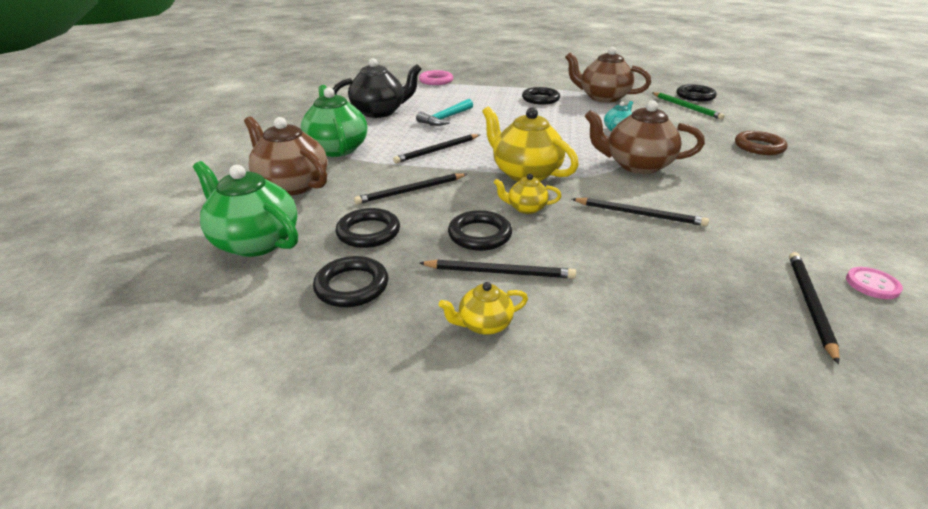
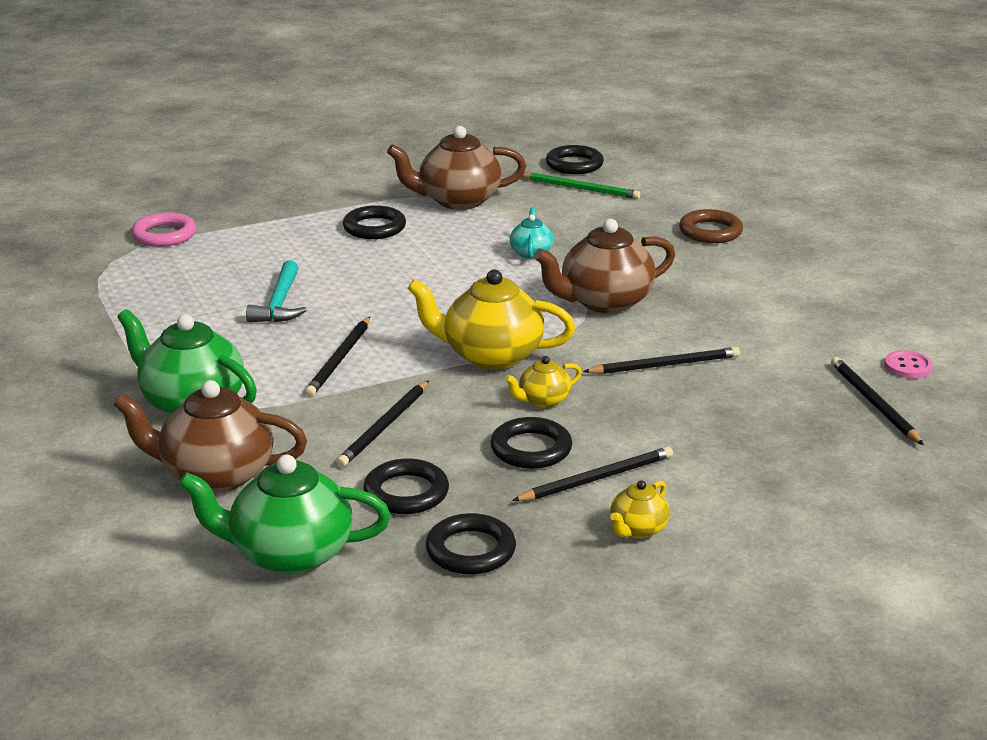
camera: 35 degrees left, 5 degrees down
black teapot [332,58,422,118] -> none

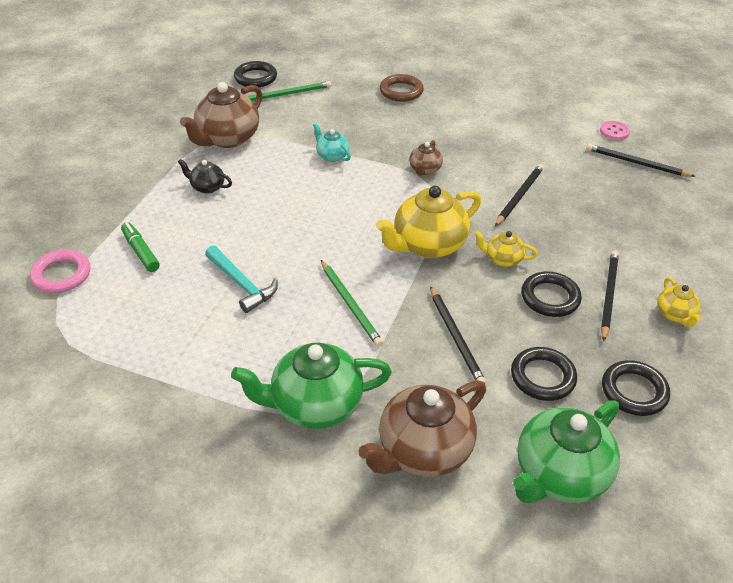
camera: 45 degrees left, 15 degrees up
black pencil [305,317,370,397] -> green pencil [321,260,383,347]
black ring [343,205,406,239] -> black teapot [178,159,232,194]
yellow teapot [504,356,582,408] -> yellow teapot turned 90 degrees clockwise [474,231,538,267]
brown teapot [534,219,675,313] -> brown teapot [409,140,443,176], size x0.50
none -> green marker [121,222,160,272]

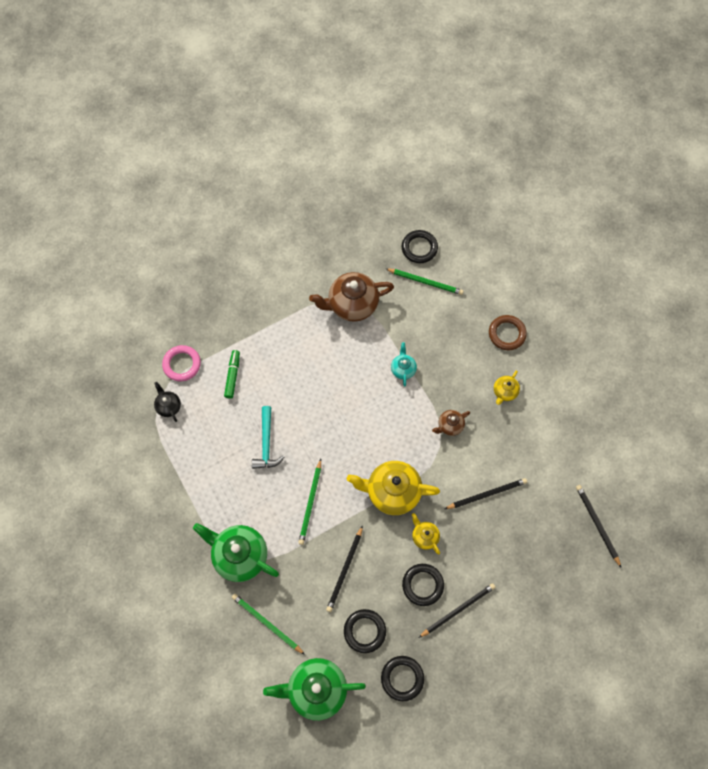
camera: 40 degrees right, 25 degrees up
black teapot [178,159,232,194] -> black teapot moved to [154,382,181,422]
brown teapot [358,380,486,477] -> green pencil [232,594,305,655]
pink button [600,121,630,140] -> none
yellow teapot [657,277,701,327] -> yellow teapot moved to [494,370,520,405]

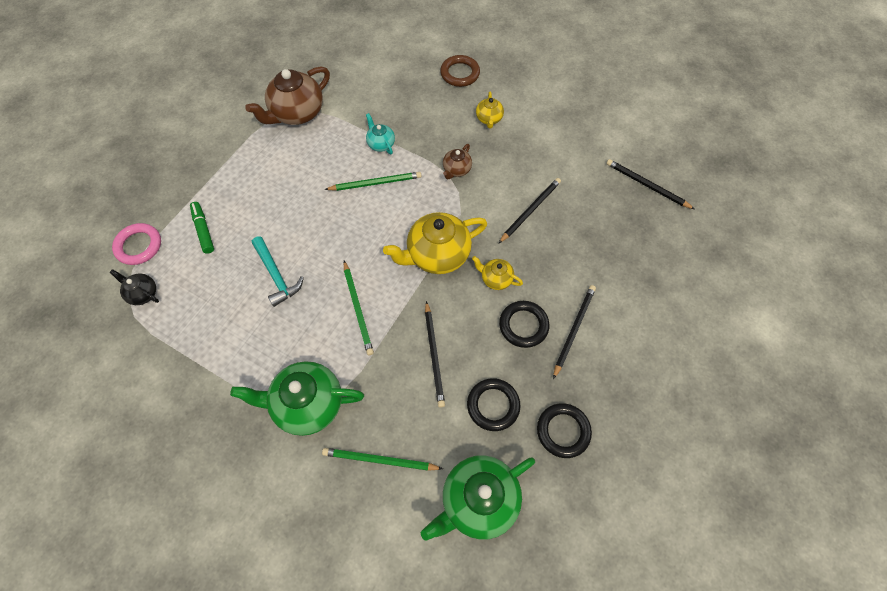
camera: 30 degrees left, 5 degrees down
green pencil [385,268,464,295] -> green pencil moved to [324,172,421,191]
black ring [401,230,438,263] -> none

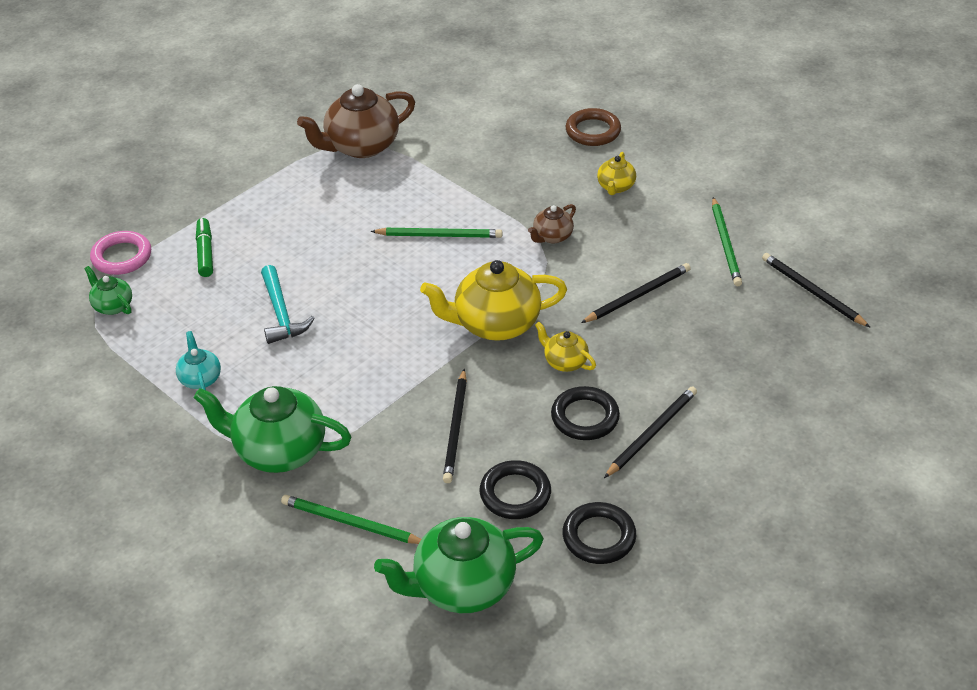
camera: 15 degrees right, 20 degrees down
black teapot [110,269,159,305] -> green teapot [85,266,132,315]
green pencil [344,261,374,356] -> green pencil moved to [712,197,742,286]
turquoise teapot [366,113,395,155] -> turquoise teapot moved to [176,331,221,390]

